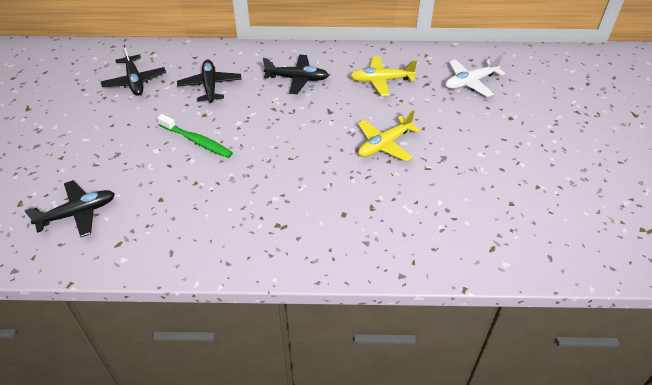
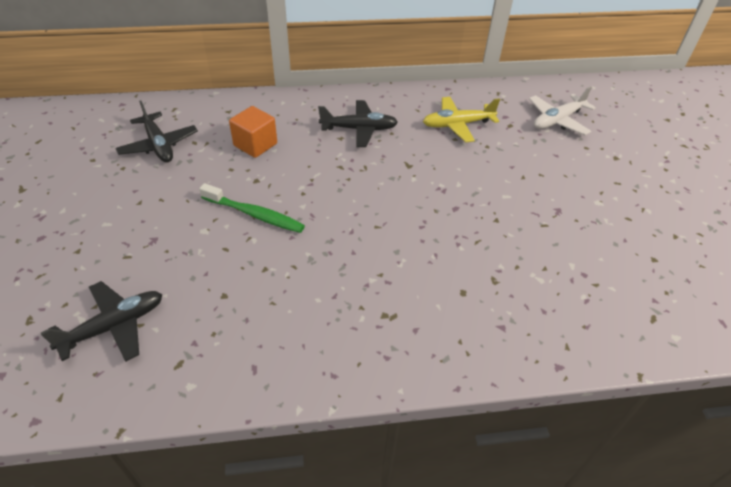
camera: 10 degrees left, 0 degrees up
black plane [177,60,242,103] -> orange cube [229,106,277,158]
yellow plane [358,110,420,161] -> none

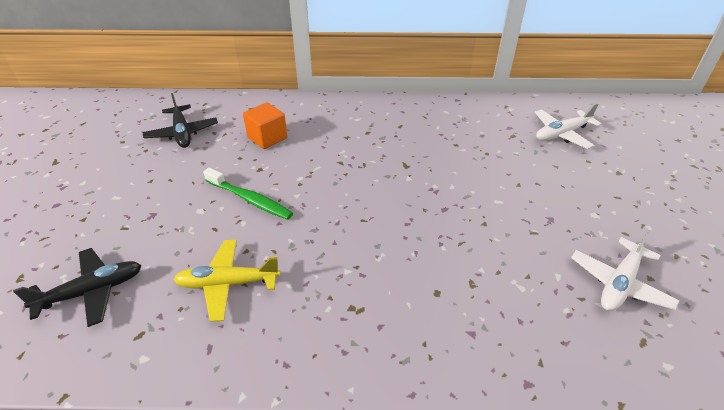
camera: 10 degrees right, 5 degrees down
black plane [318,100,398,147] -> none
yellow plane [423,97,500,142] -> yellow plane moved to [173,240,281,322]
none -> white plane [571,230,680,311]

